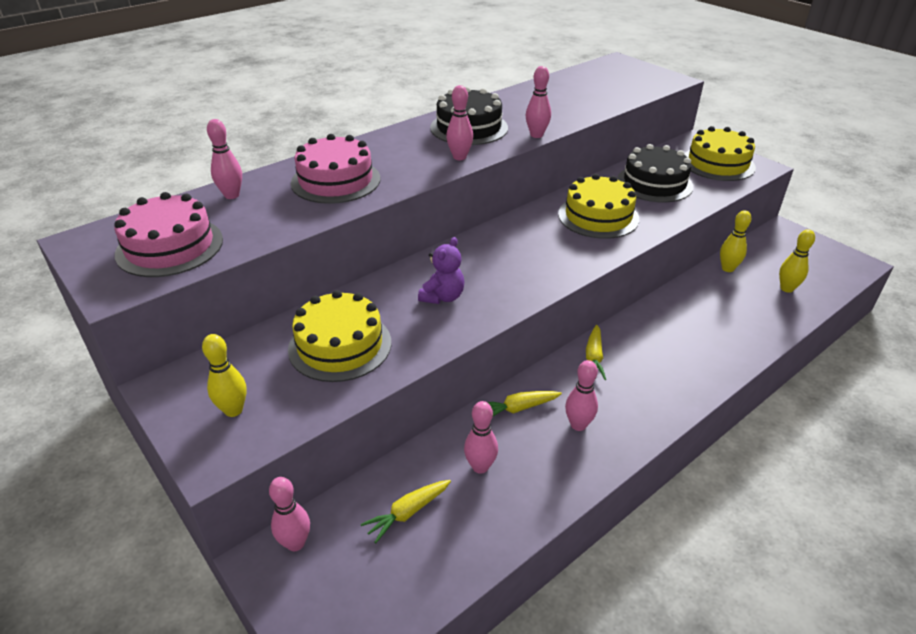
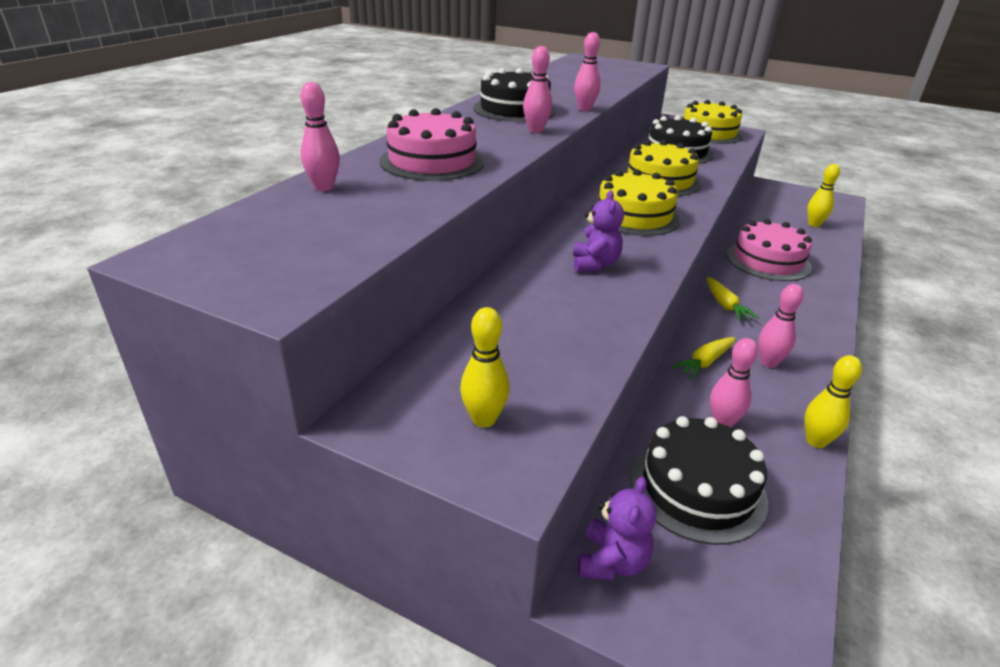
camera: 25 degrees left, 5 degrees down
pink cake [114,192,223,277] -> pink cake moved to [727,219,812,281]
pink bowling pin [269,477,310,551] -> purple teddy bear [578,476,656,581]
yellow cake [288,290,391,382] -> yellow cake moved to [589,169,681,236]
yellow carrot [361,480,451,543] -> black cake [631,416,768,545]
yellow bowling pin [720,210,751,272] -> yellow bowling pin moved to [805,355,862,448]

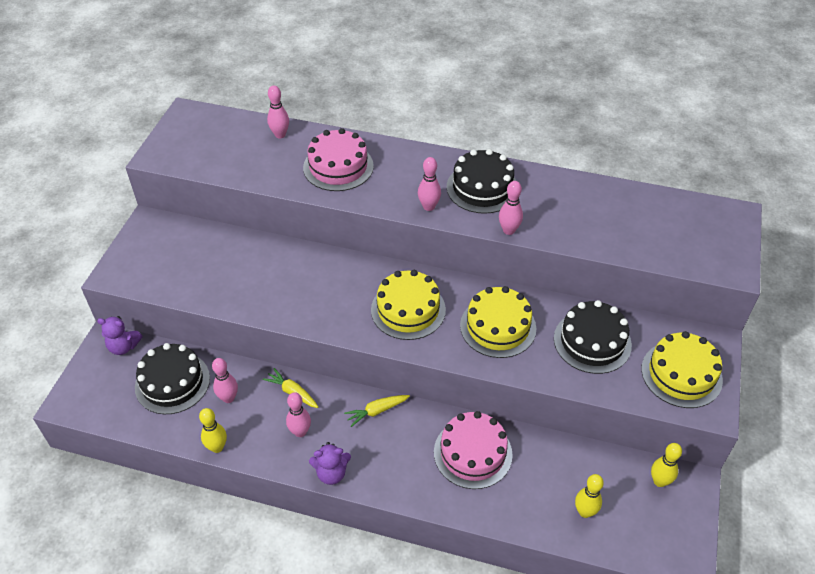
camera: 80 degrees right, 15 degrees up
yellow bowling pin [460,307,510,428] -> yellow bowling pin moved to [651,443,682,487]
purple teddy bear [573,190,624,272] -> purple teddy bear moved to [309,442,351,485]

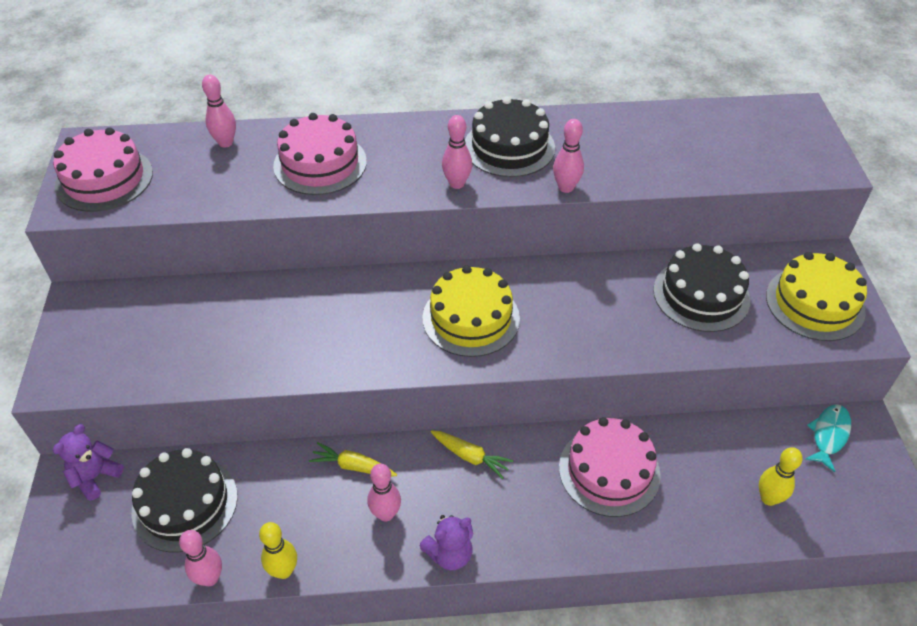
camera: 20 degrees left, 0 degrees up
purple teddy bear [97,316,143,355] -> purple teddy bear turned 135 degrees clockwise [53,424,124,501]
pink bowling pin [212,358,238,403] -> pink bowling pin moved to [179,530,222,586]
yellow carrot [344,395,410,427] -> yellow carrot turned 105 degrees counterclockwise [431,430,514,479]
yellow cake [460,286,536,358] -> none
yellow bowling pin [651,443,682,487] -> turquoise fish [805,404,851,472]
none -> pink cake [53,127,153,212]

